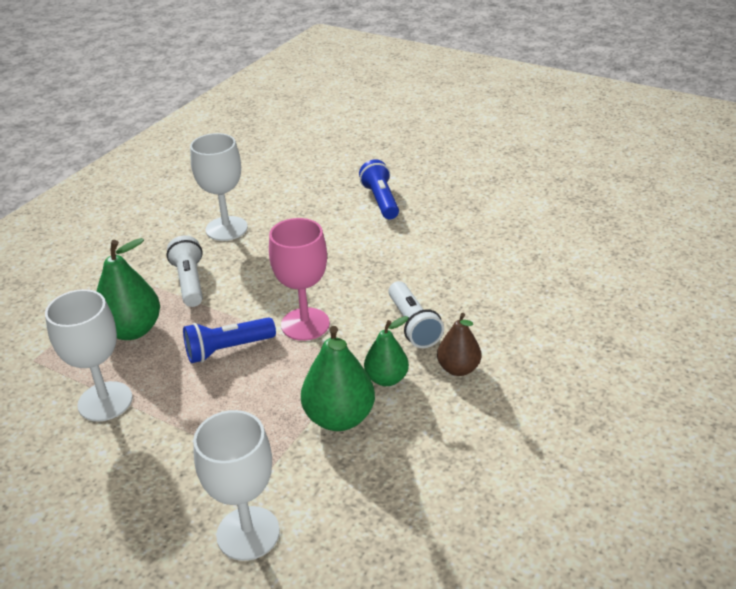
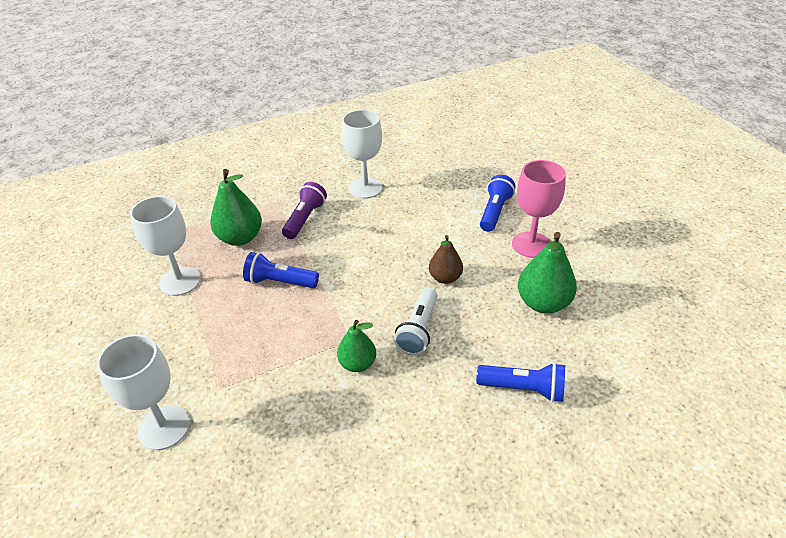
camera: 35 degrees right, 5 degrees up
white flashlight [166,235,203,307] -> purple flashlight [282,182,327,239]
pink goblet [269,218,330,341] -> pink goblet moved to [512,160,566,258]
green pear [301,326,375,431] -> green pear moved to [518,232,577,314]
brown pear [437,313,481,376] -> brown pear moved to [429,235,463,284]
none -> blue flashlight [476,362,565,402]

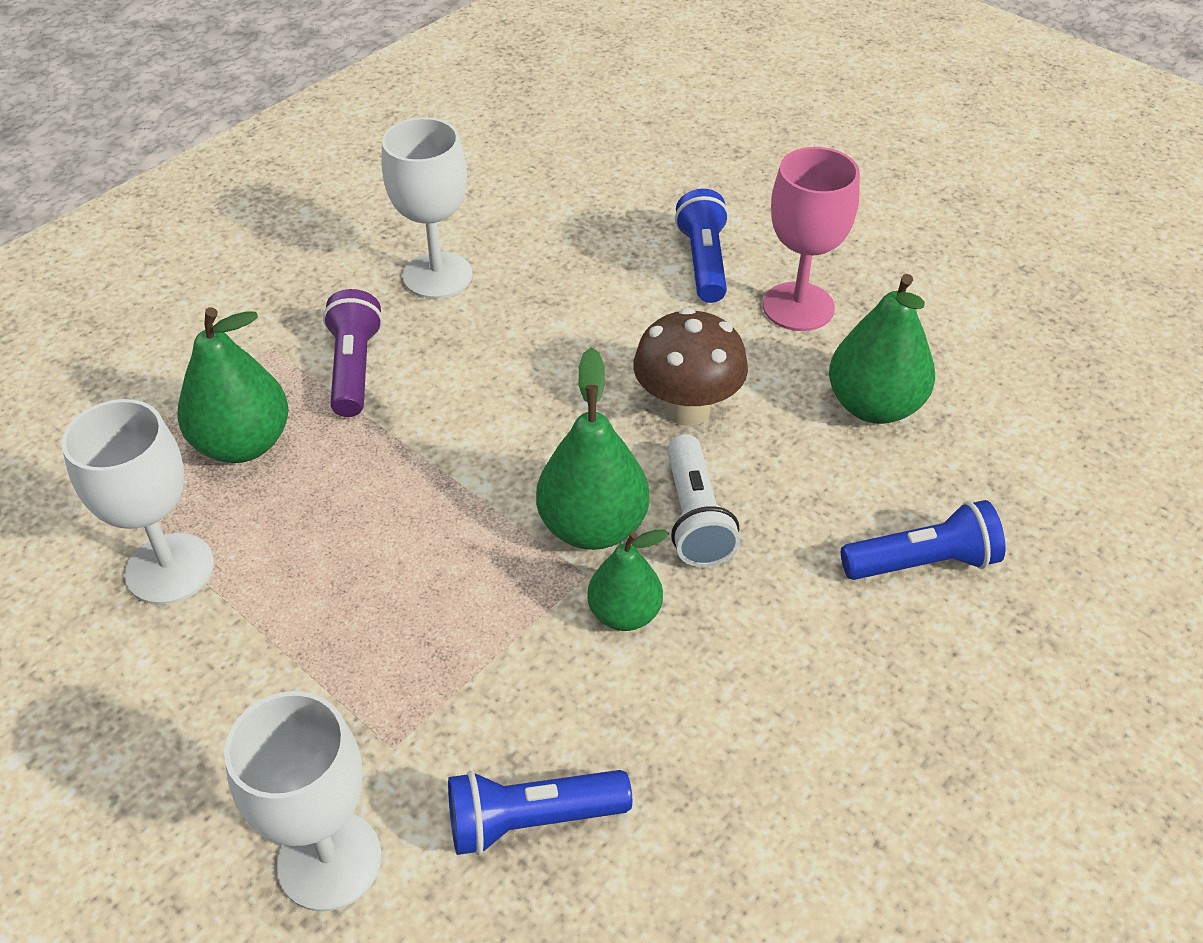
camera: 25 degrees left, 5 degrees up
blue flashlight [243,252,319,288] -> blue flashlight moved to [448,770,632,855]
brown pear [429,235,463,284] -> brown mushroom [633,308,748,426]
none -> green pear [536,347,649,550]

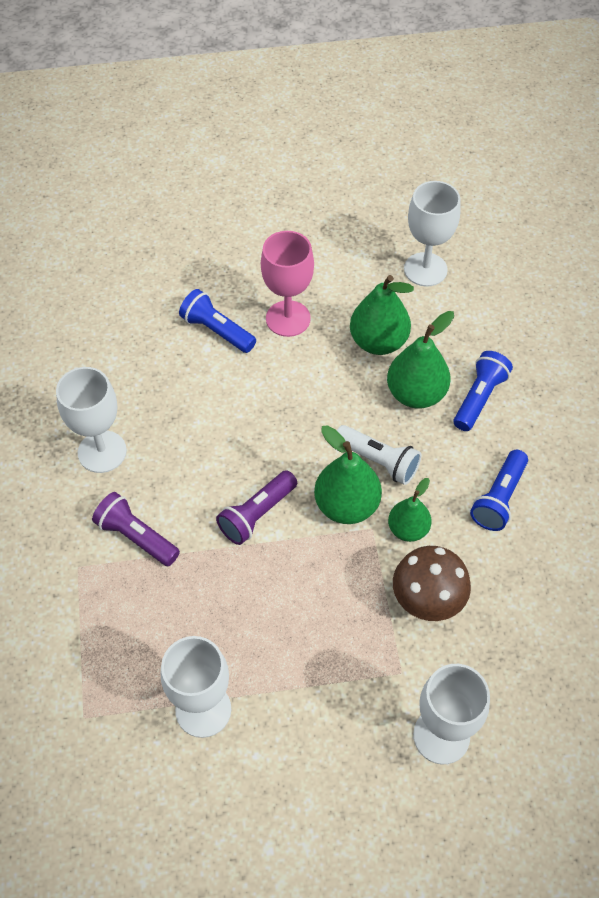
camera: 50 degrees left, 10 degrees up
green pear [177,307,289,463] -> green pear moved to [387,311,454,409]
blue flashlight [448,770,632,855] -> blue flashlight moved to [470,450,528,531]
brown mushroom [633,308,748,426] -> brown mushroom moved to [393,546,471,621]
none -> purple flashlight [216,470,297,545]
none -> white goblet [404,181,461,286]

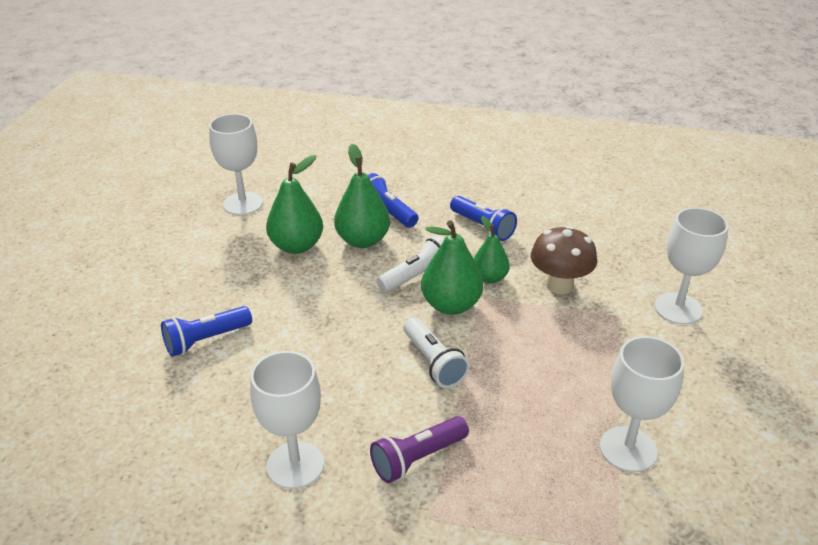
camera: 70 degrees left, 20 degrees down
purple flashlight [216,470,297,545] -> white flashlight [404,317,470,388]
pink goblet [261,231,314,337] -> none

